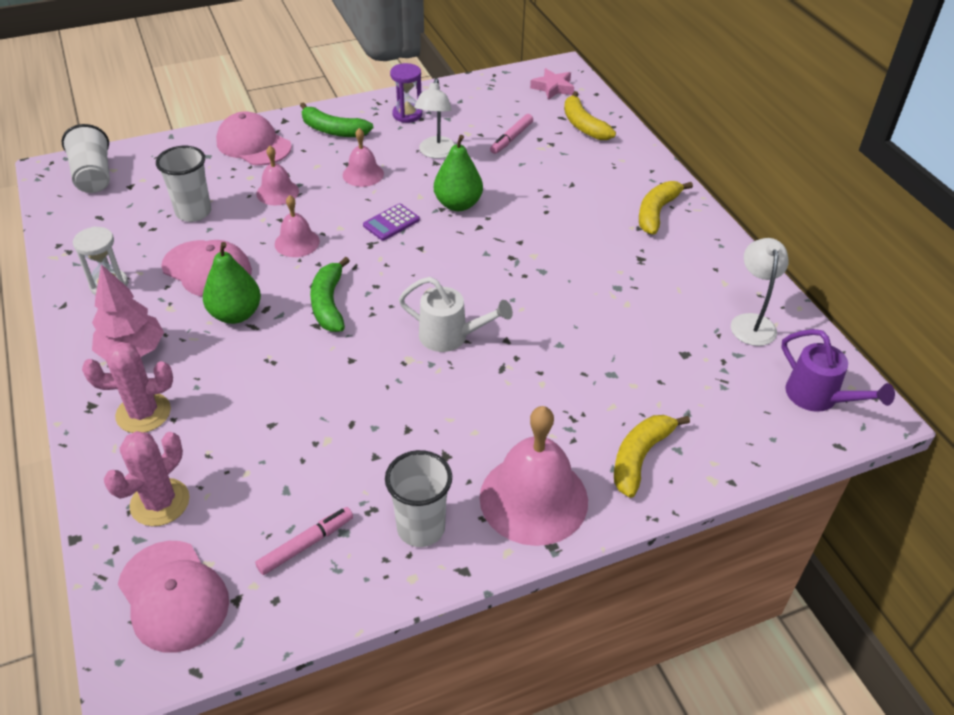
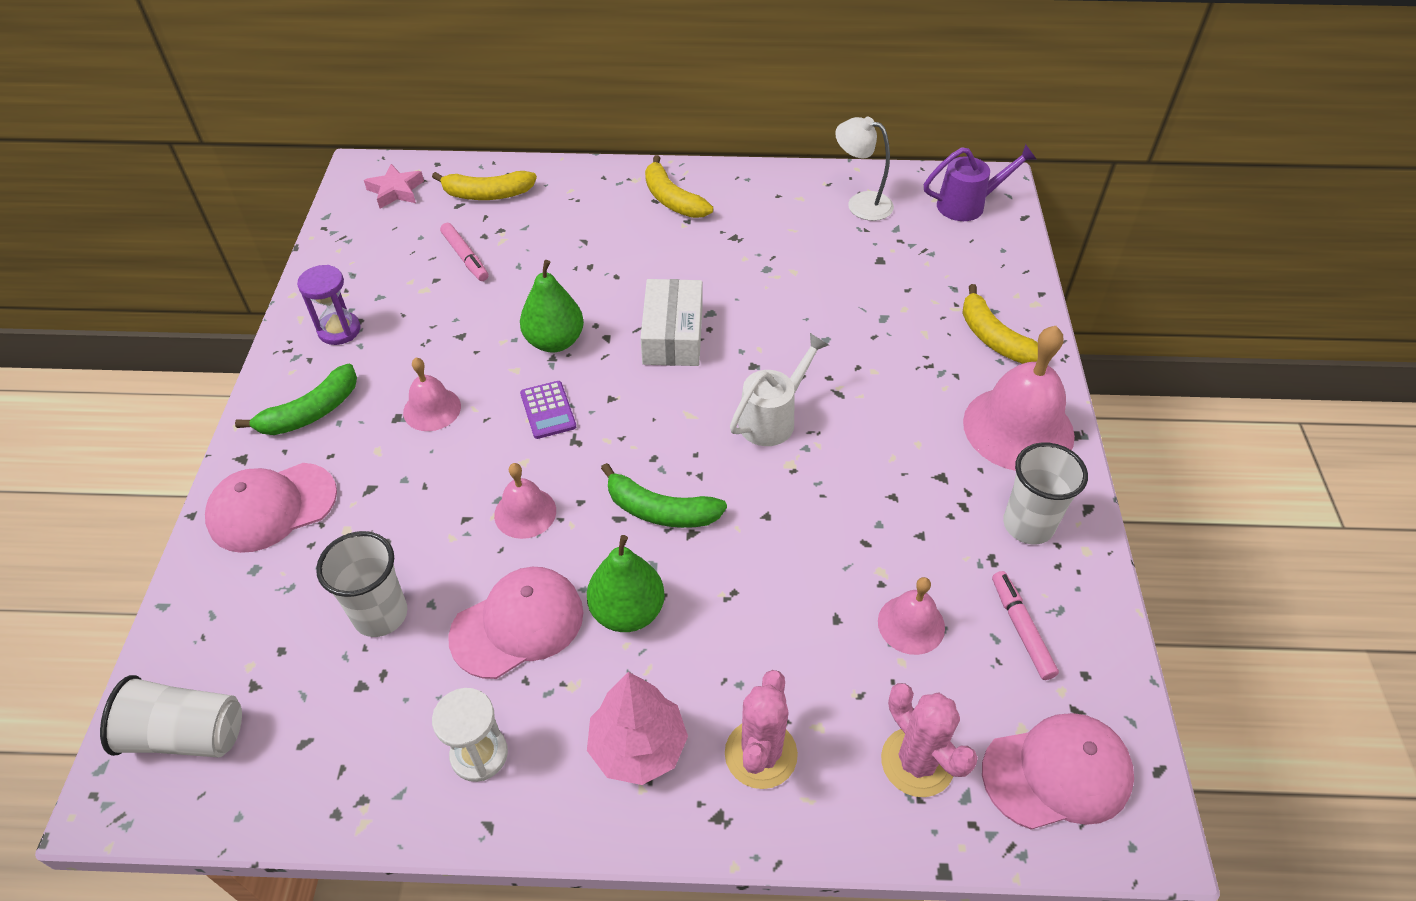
camera: 65 degrees left, 5 degrees up
pink bell [256,146,299,206] -> pink bell moved to [878,577,945,655]
white lamp [414,78,456,159] -> none
none -> white box [640,279,703,366]

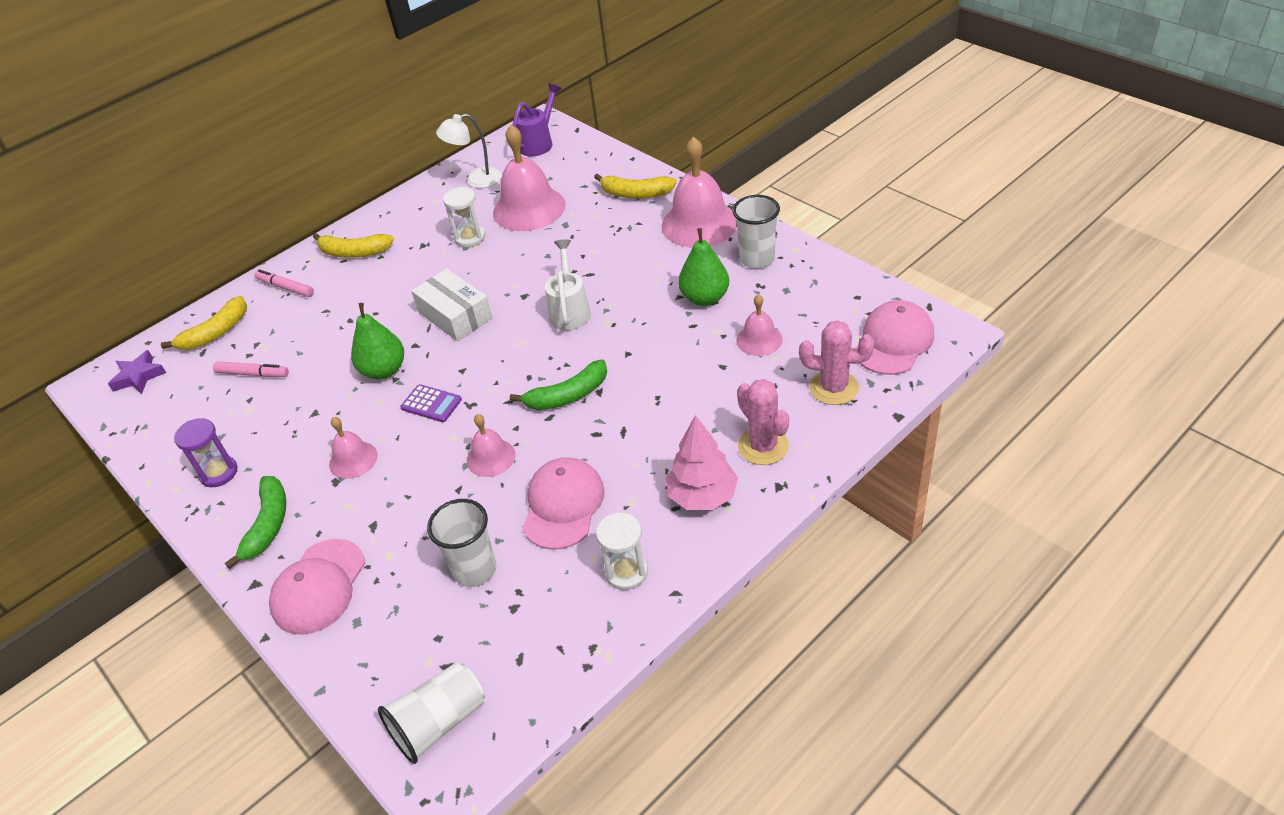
camera: 40 degrees left, 5 degrees down
pink star [364,164,424,209] -> purple star [108,350,166,394]
green pear [587,535,665,632] -> green pear moved to [678,228,729,306]
pink marker [992,571,1059,680] -> pink marker moved to [254,269,314,297]
none -> white hourglass [443,187,485,247]
none -> pink bell [493,125,565,231]

